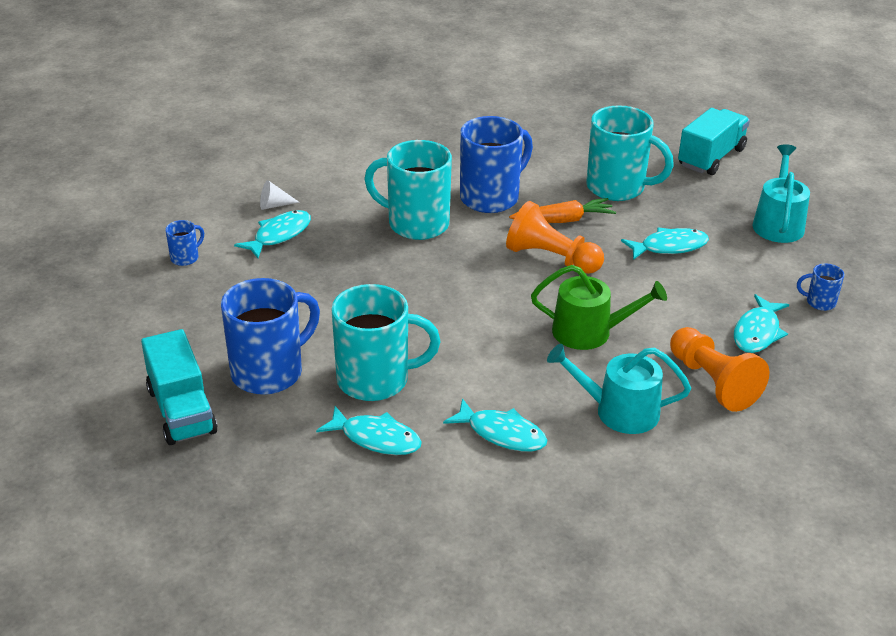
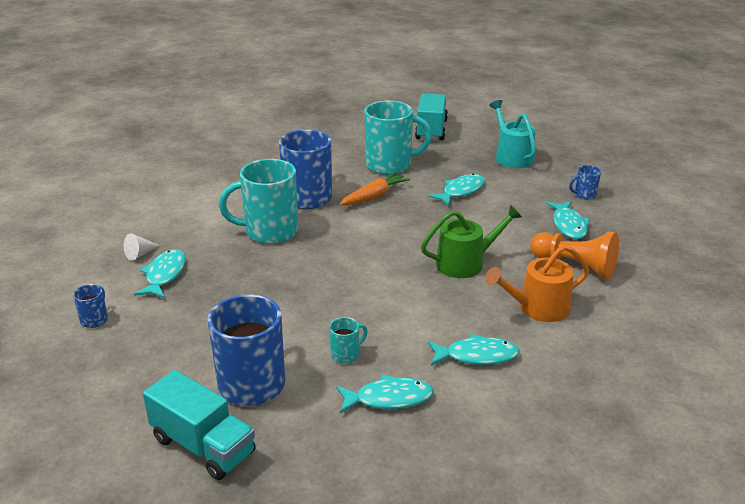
camera: 30 degrees left, 5 degrees down
turquoise mug [331,284,440,401] -> turquoise mug [329,317,368,364], size x0.44
orange pawn [506,201,604,274] -> none
turquoise watering can [547,344,691,434] -> orange watering can [485,245,589,322]

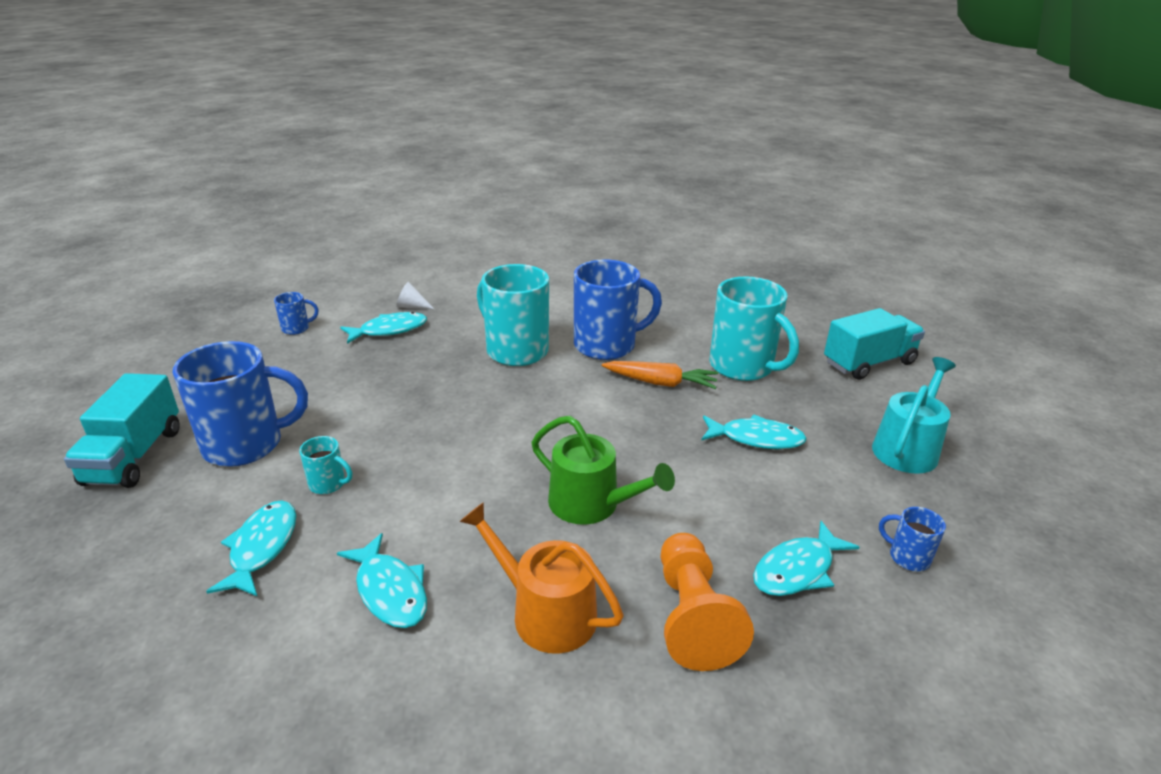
camera: 55 degrees right, 0 degrees up
turquoise fish [336,374,433,413] -> turquoise fish turned 135 degrees counterclockwise [206,500,296,597]

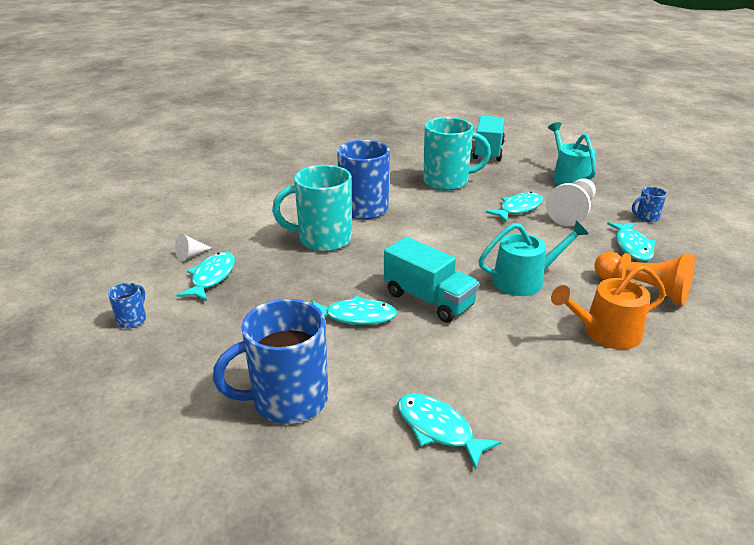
camera: 50 degrees left, 0 degrees up
turquoise truck [64,373,179,488] -> turquoise truck moved to [384,237,479,323]
blue mug [173,341,308,467] -> blue mug turned 135 degrees counterclockwise [213,299,328,424]
turquoise mug [299,436,352,494] -> none
turquoise fish [337,533,427,628] -> turquoise fish moved to [311,296,397,325]
green watering can [532,416,675,525] -> turquoise watering can [479,221,589,296]
orange carrot [602,361,718,389] -> none
none -> white pawn [546,178,596,226]

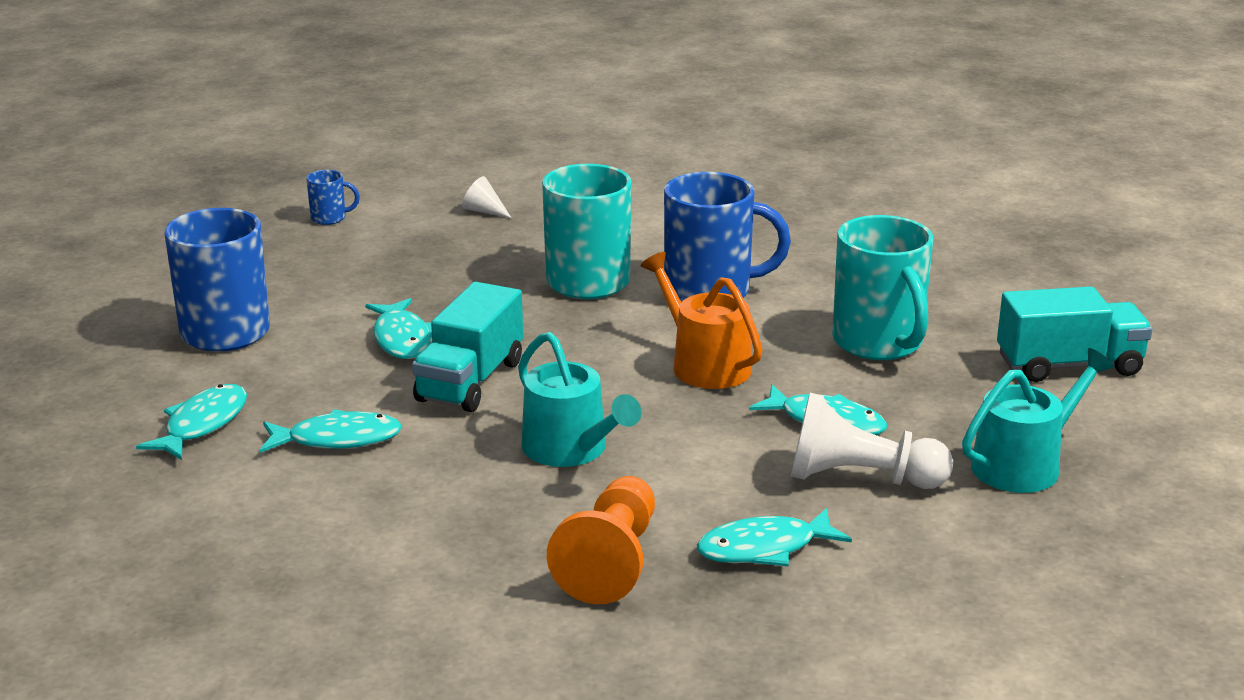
camera: 70 degrees right, 5 degrees down
turquoise fish [177,252,235,301] -> turquoise fish moved to [260,409,402,453]
orange watering can [551,265,666,350] -> orange watering can moved to [641,252,763,389]
blue mug [632,187,667,222] -> none

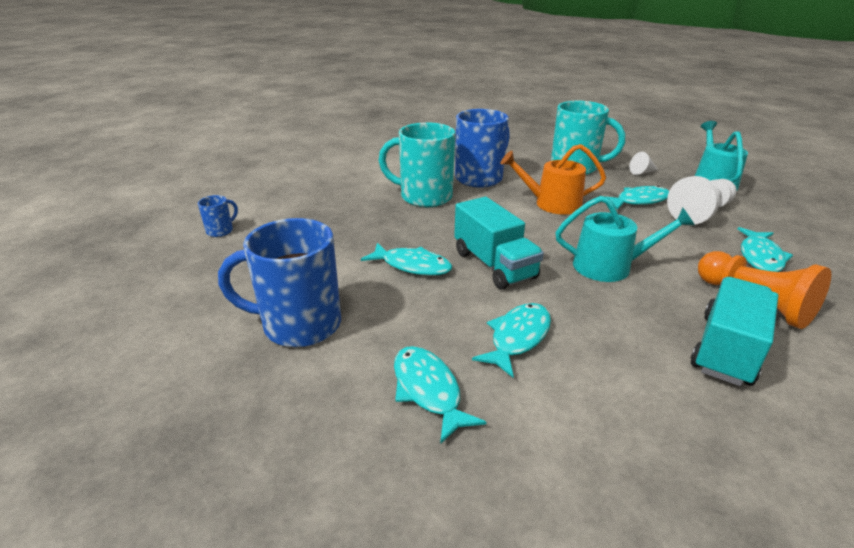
camera: 50 degrees left, 5 degrees up
white cone [462,176,511,218] -> white cone moved to [629,152,658,175]
turquoise truck [997,287,1153,382] -> turquoise truck moved to [691,277,778,386]

